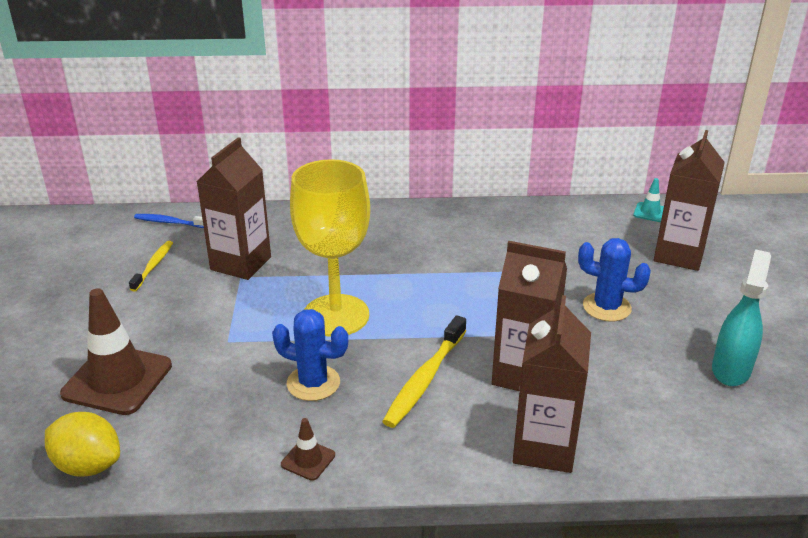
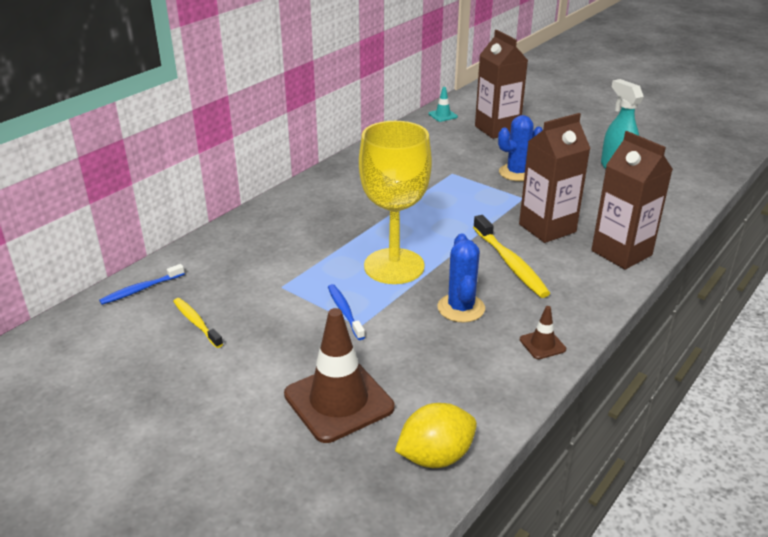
camera: 50 degrees left, 0 degrees up
brown carton [197,137,271,280] -> none
blue cactus [272,309,348,401] -> blue cactus turned 60 degrees counterclockwise [438,234,485,323]
none -> blue toothbrush [328,284,365,340]

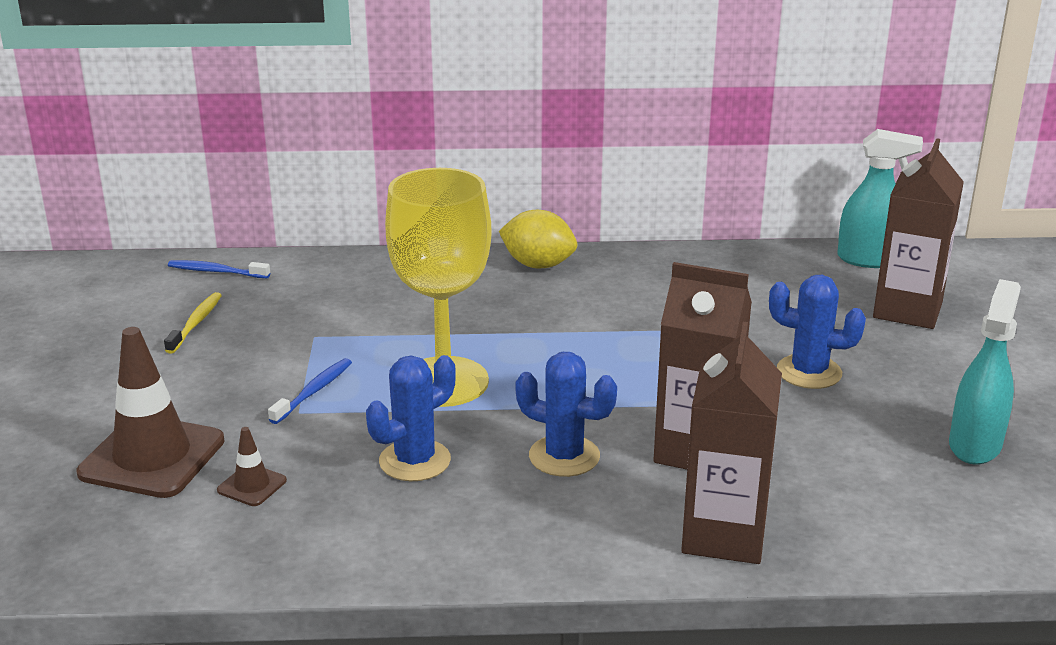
camera: 50 degrees right, 5 degrees down
yellow lemon [395,403,477,468] -> yellow lemon moved to [499,210,577,268]
turquoise traffic cone [429,87,458,122] -> turquoise spray bottle [837,129,923,268]
yellow toothbrush [473,215,550,298] -> blue cactus [515,352,617,477]
brown traffic cone [520,306,566,359] -> brown traffic cone moved to [217,427,287,506]

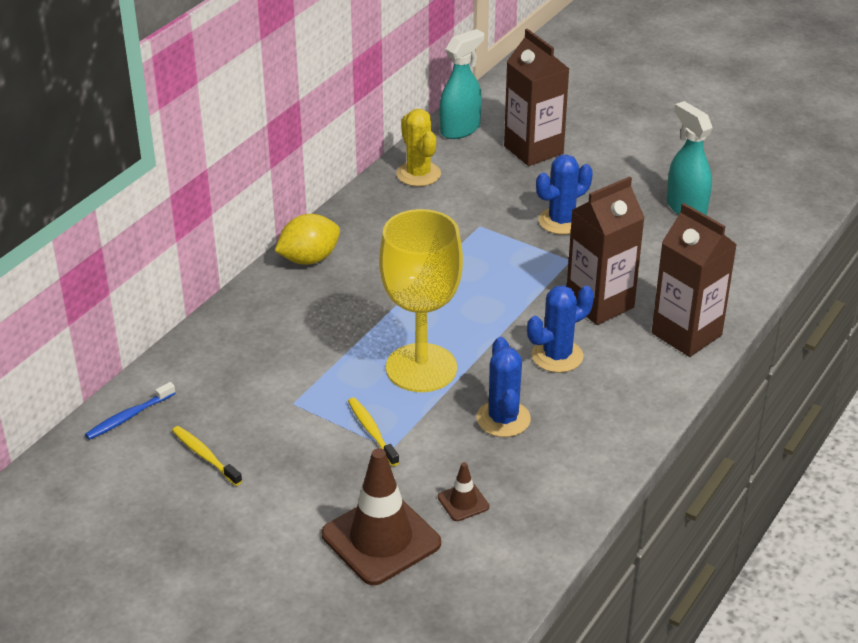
camera: 55 degrees left, 10 degrees up
blue toothbrush [268,358,352,424] -> yellow toothbrush [348,397,400,466]
none -> yellow cactus [397,109,441,186]

